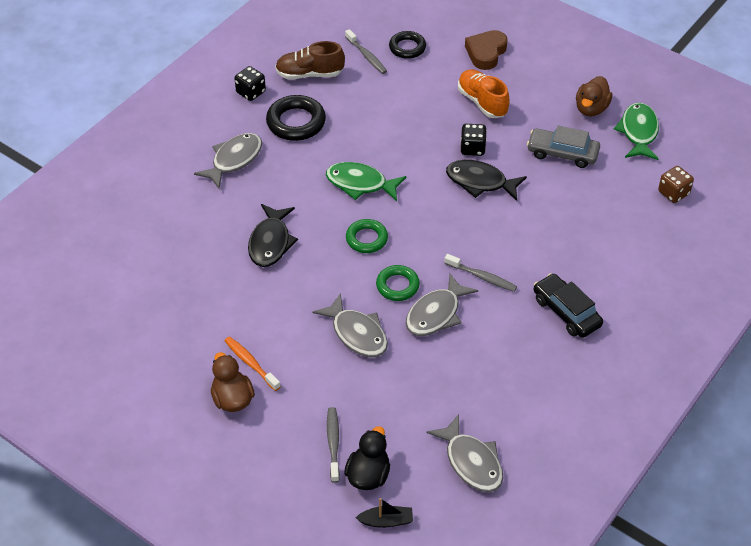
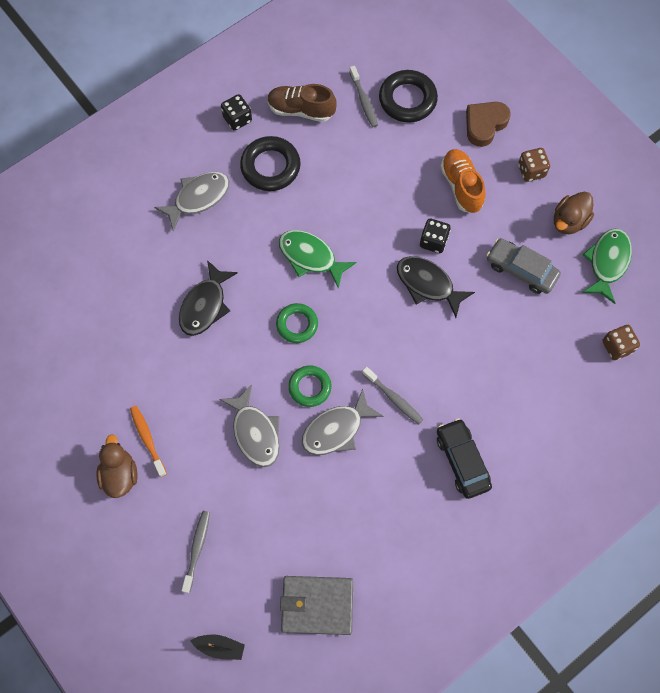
camera: 15 degrees right, 20 degrees up
black duck [344,426,390,490] -> none
black ring [389,31,426,59] -> black ring [379,70,438,123], size x1.52
grey fish [427,414,503,492] -> grey wallet [280,576,353,635]
none -> brown dice [518,148,550,182]

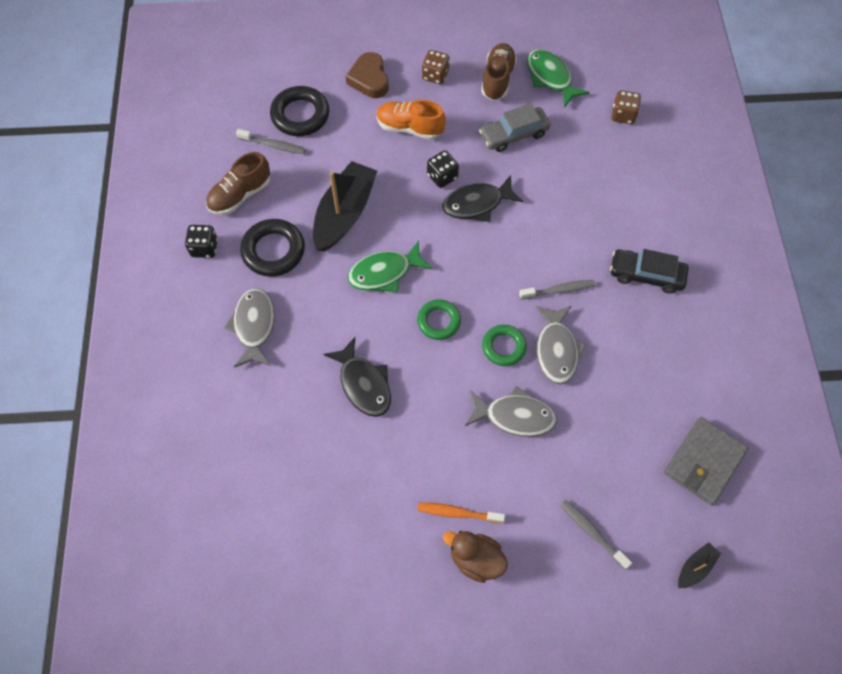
camera: 55 degrees left, 5 degrees down
brown duck [554,191,594,234] -> brown shoe [481,43,517,100]
none -> black boat [313,161,377,252]

